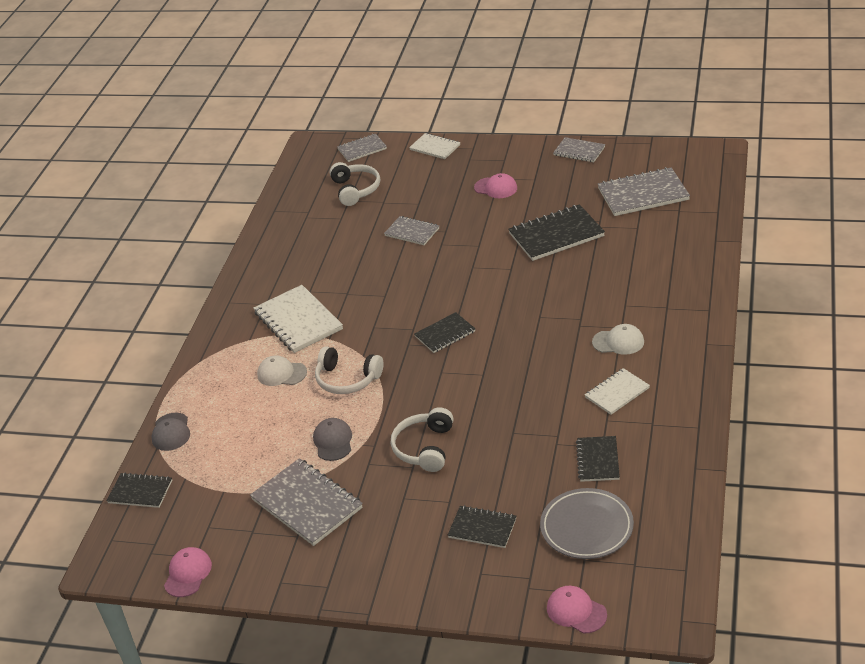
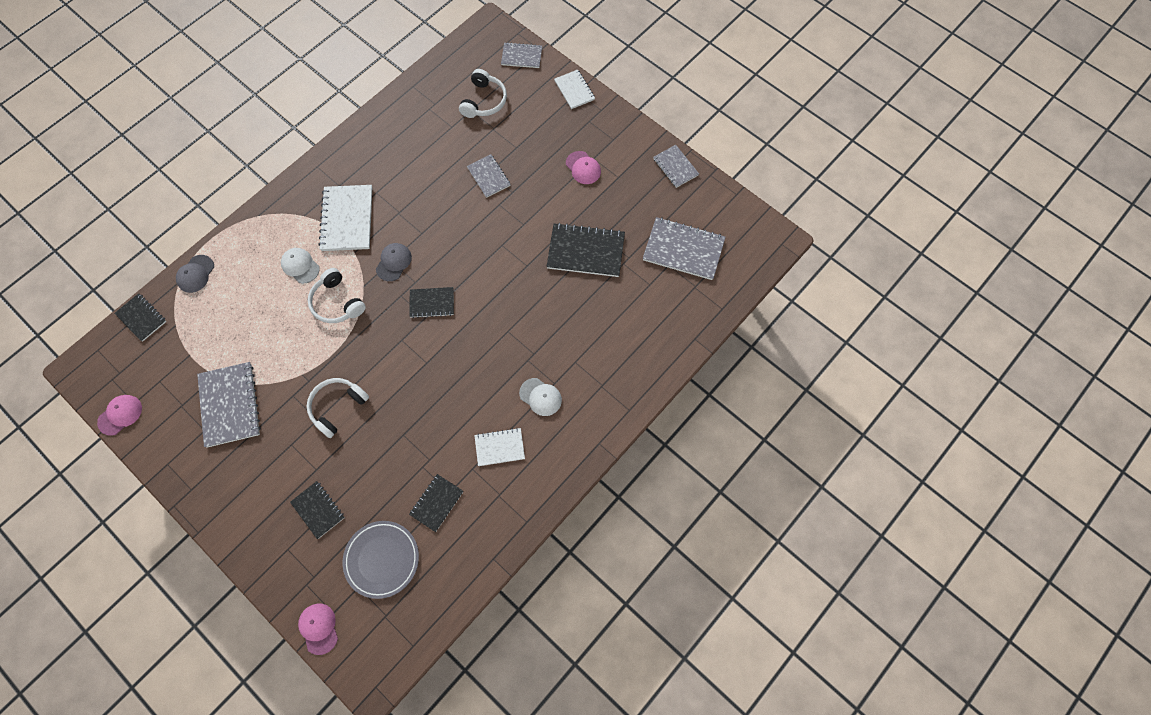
camera: 25 degrees right, 30 degrees up
grey cap [313,418,352,461] -> grey cap moved to [376,243,412,281]

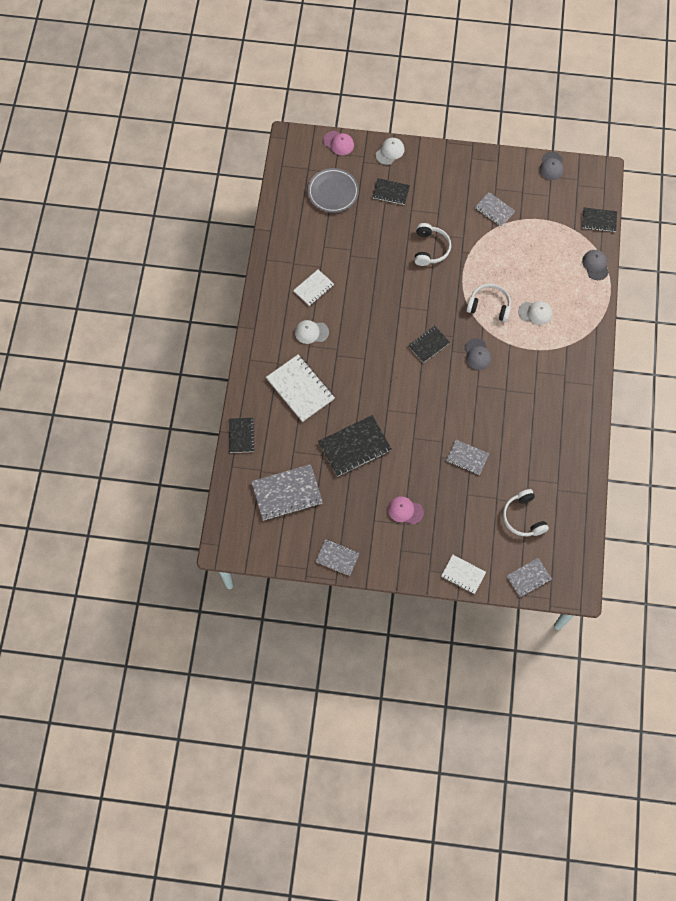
camera: 145 degrees right, 0 degrees up
pink cap [97,395,142,436] -> grey cap [540,152,563,180]
grey notebook [197,362,261,448] -> grey notebook [475,192,515,226], size x0.59
white notebook [318,185,372,251] -> white notebook moved to [266,355,335,422]
black notebook [409,474,463,532] -> black notebook moved to [229,418,255,453]
none -> white cap [376,138,404,165]

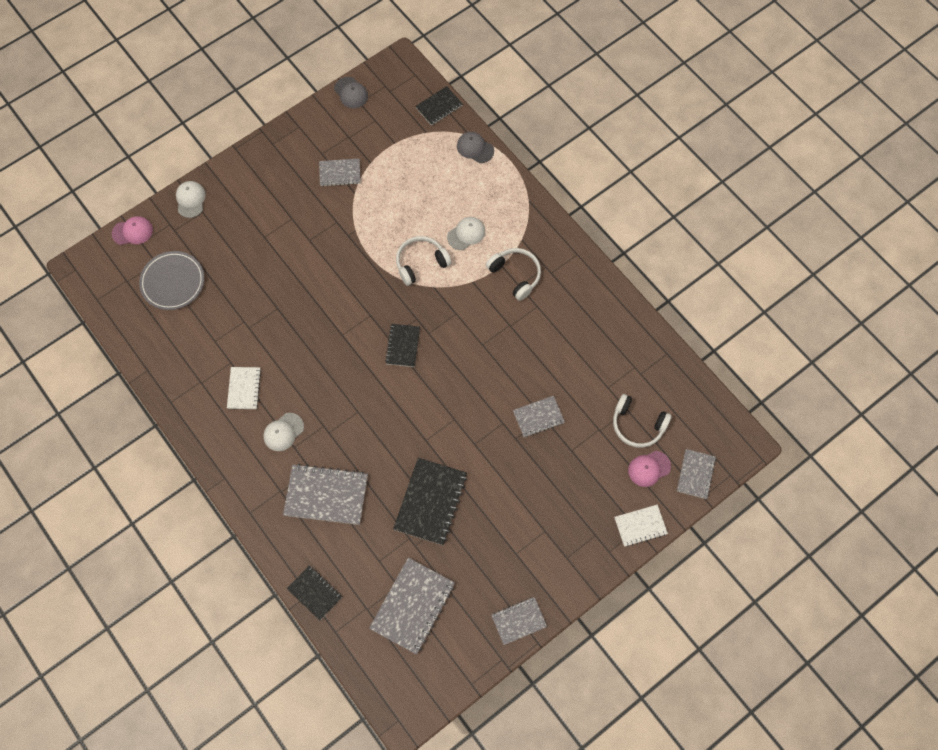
camera: 45 degrees left, 0 degrees up
white notebook [266,355,335,422] -> grey notebook [283,464,368,525]
black notebook [372,178,410,205] -> none
pink cap [388,496,424,525] -> pink cap moved to [628,451,671,487]
white headphones [415,223,451,266] -> white headphones moved to [486,248,541,301]
grey cap [465,338,491,370] -> none

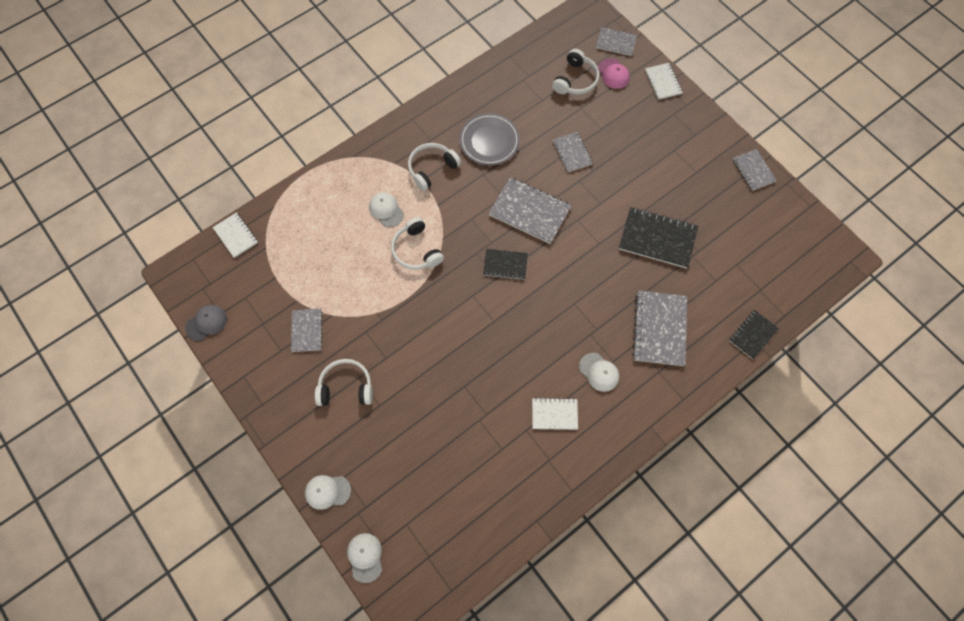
camera: 90 degrees left, 0 degrees up
pink cap [112,216,153,245] -> white cap [347,533,382,583]
grey plate [139,251,204,310] -> grey plate moved to [460,113,520,165]
grey notebook [369,558,455,655] -> grey notebook moved to [489,177,571,244]
black notebook [415,86,462,126] -> white notebook [212,212,258,258]
grey cap [457,132,494,163] -> none
none -> white headphones [315,359,373,406]

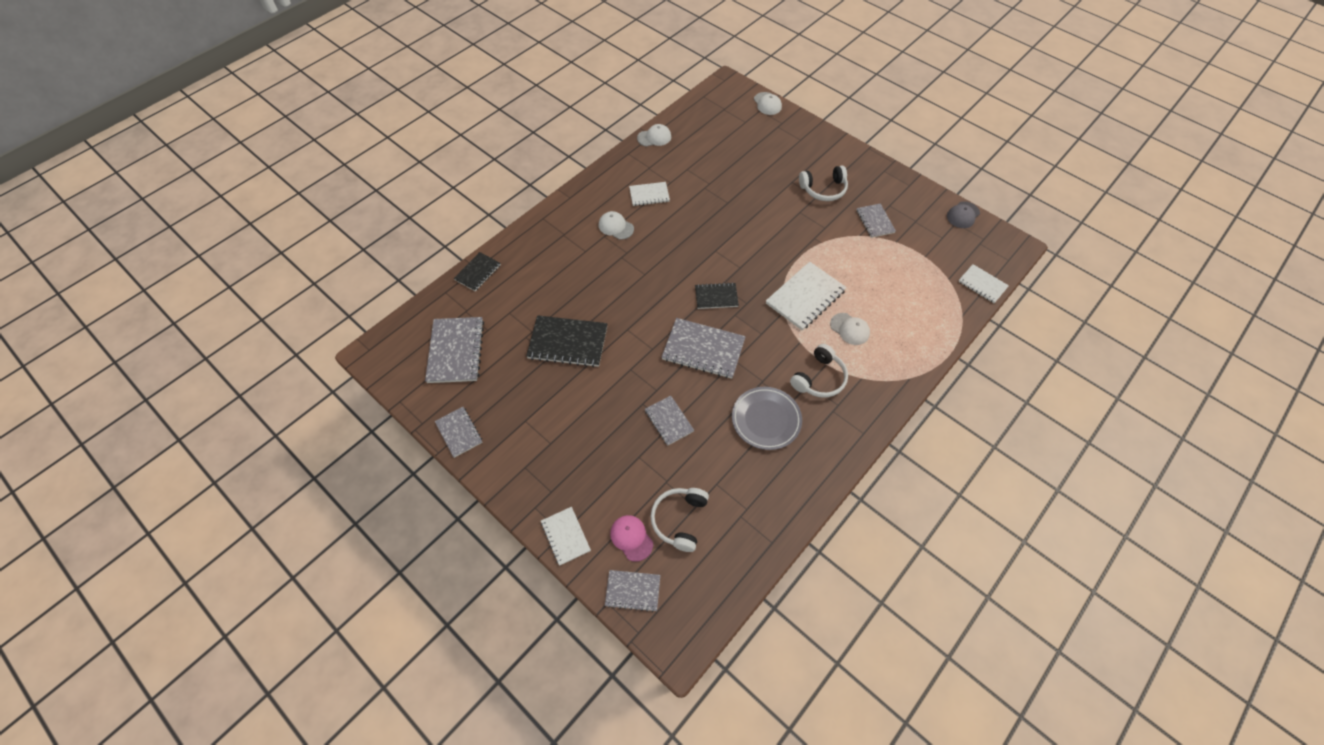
camera: 170 degrees right, 10 degrees down
white cap [305,475,351,510] -> white cap moved to [637,124,671,147]
white headphones [391,217,444,270] -> white notebook [766,262,847,330]
grey notebook [632,290,687,366] -> grey notebook moved to [425,317,484,383]

